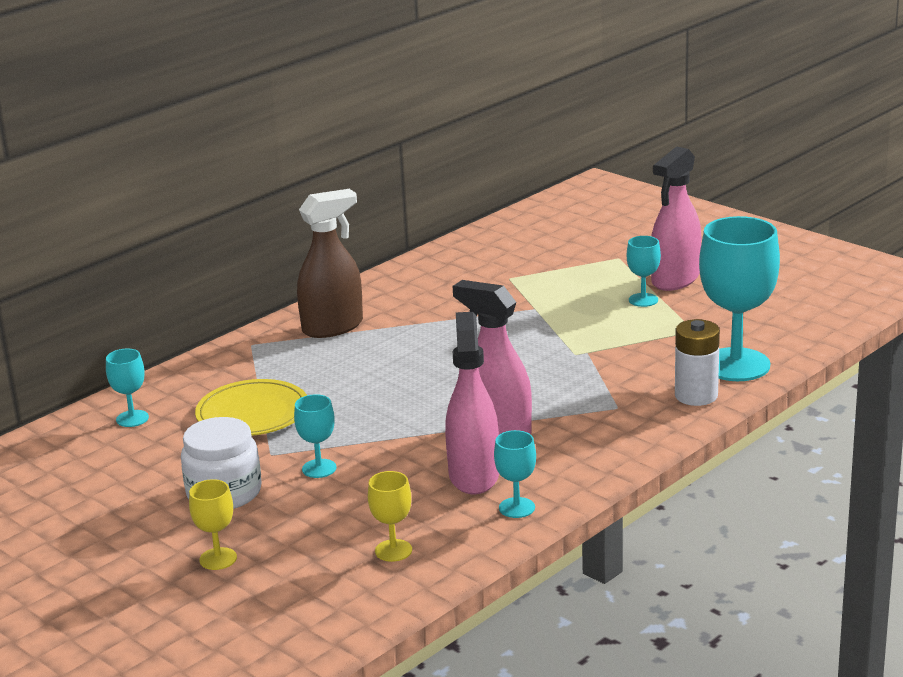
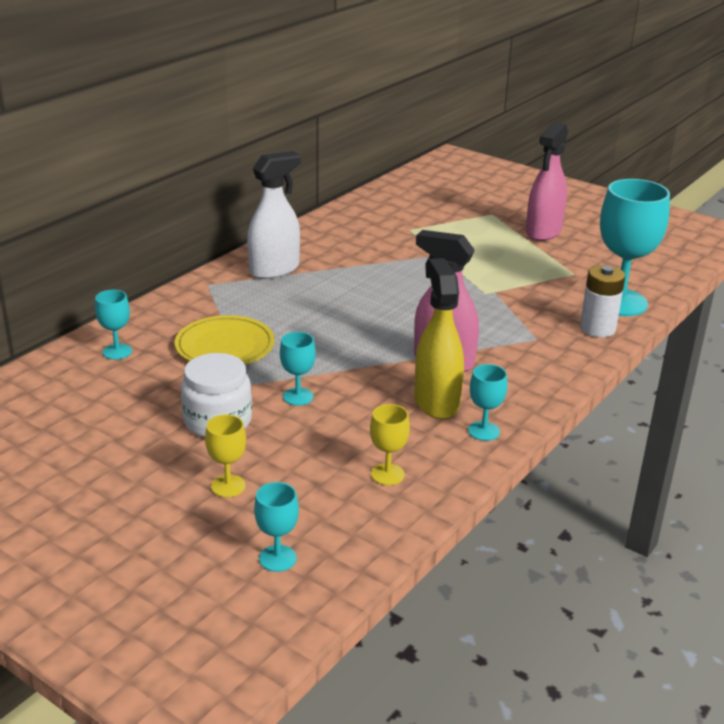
camera: 10 degrees left, 5 degrees up
brown spray bottle [297,189,363,338] -> white spray bottle [247,151,301,279]
pink spray bottle [445,312,499,495] -> yellow spray bottle [414,258,464,419]
turquoise goblet [627,236,661,307] -> turquoise goblet moved to [254,482,299,572]

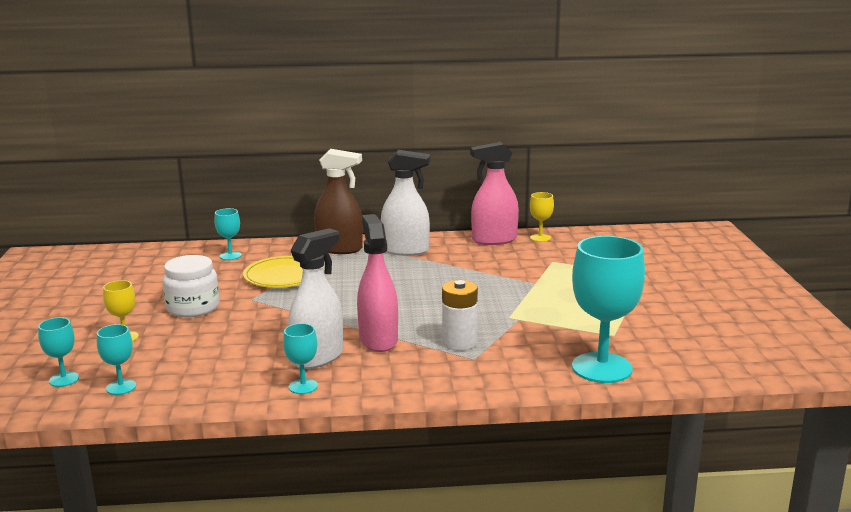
camera: 50 degrees right, 10 degrees down
turquoise goblet [280,332,316,406] -> turquoise goblet moved to [97,324,136,395]
yellow goblet [370,404,410,485] -> yellow goblet moved to [530,192,554,242]
yellow spray bottle [414,258,464,419] -> white spray bottle [288,228,343,369]
pink spray bottle [526,122,568,241] -> pink spray bottle moved to [470,142,519,245]
white battery [580,265,625,337] -> white battery moved to [442,280,478,350]
none -> brown spray bottle [314,149,363,254]

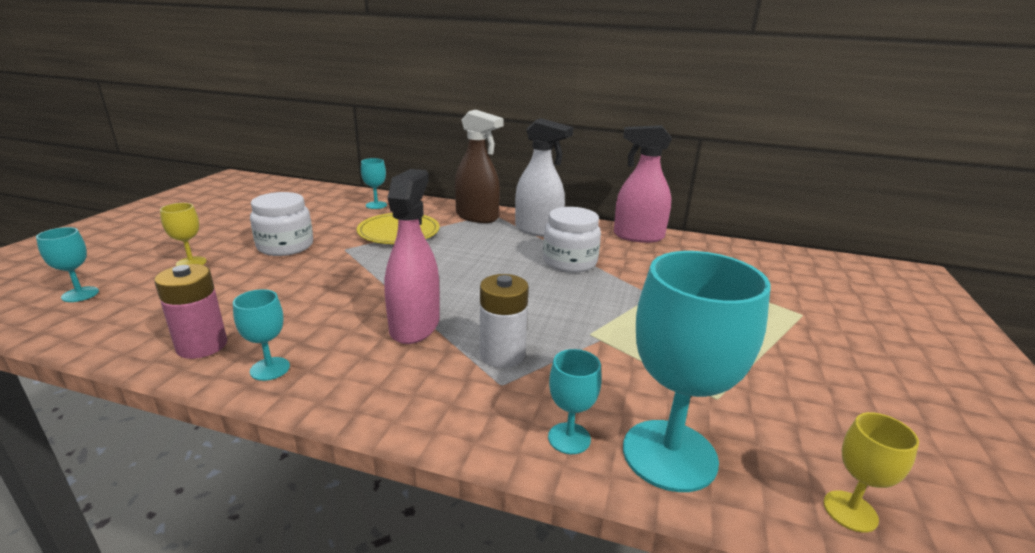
camera: 20 degrees right, 5 degrees up
turquoise goblet [97,324,136,395] -> turquoise goblet moved to [548,349,602,454]
white spray bottle [288,228,343,369] -> none
yellow goblet [530,192,554,242] -> yellow goblet moved to [824,412,919,533]
none -> pink battery [154,264,227,359]
none -> white jar [543,207,601,273]

